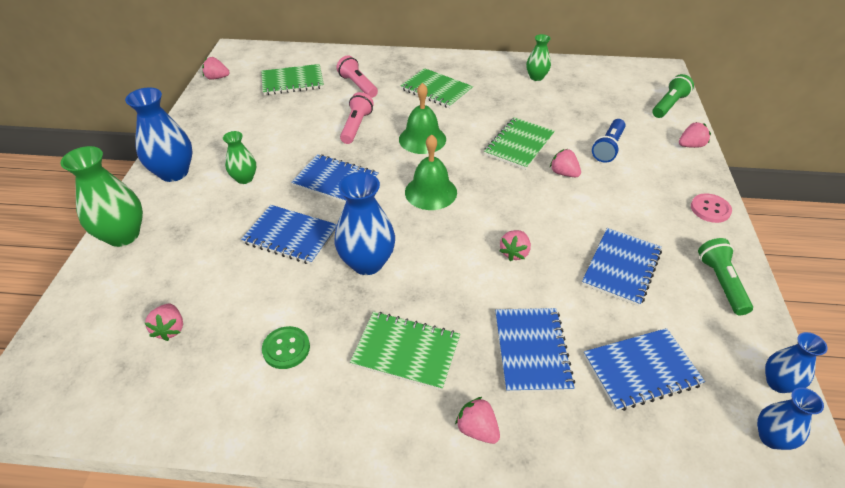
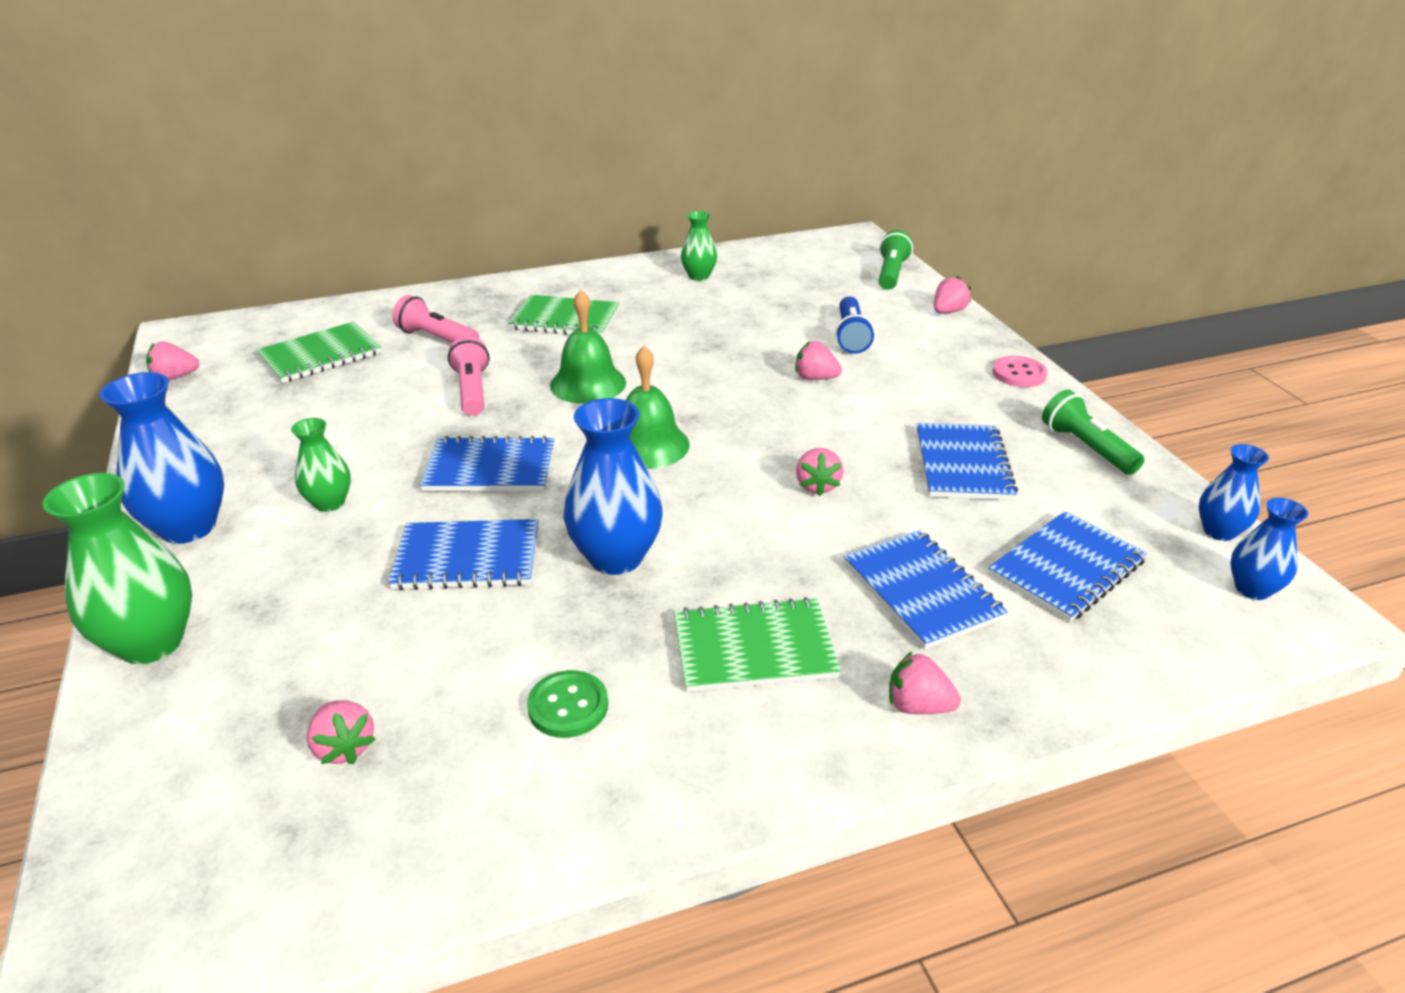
camera: 25 degrees left, 10 degrees down
green notebook [484,117,555,170] -> none

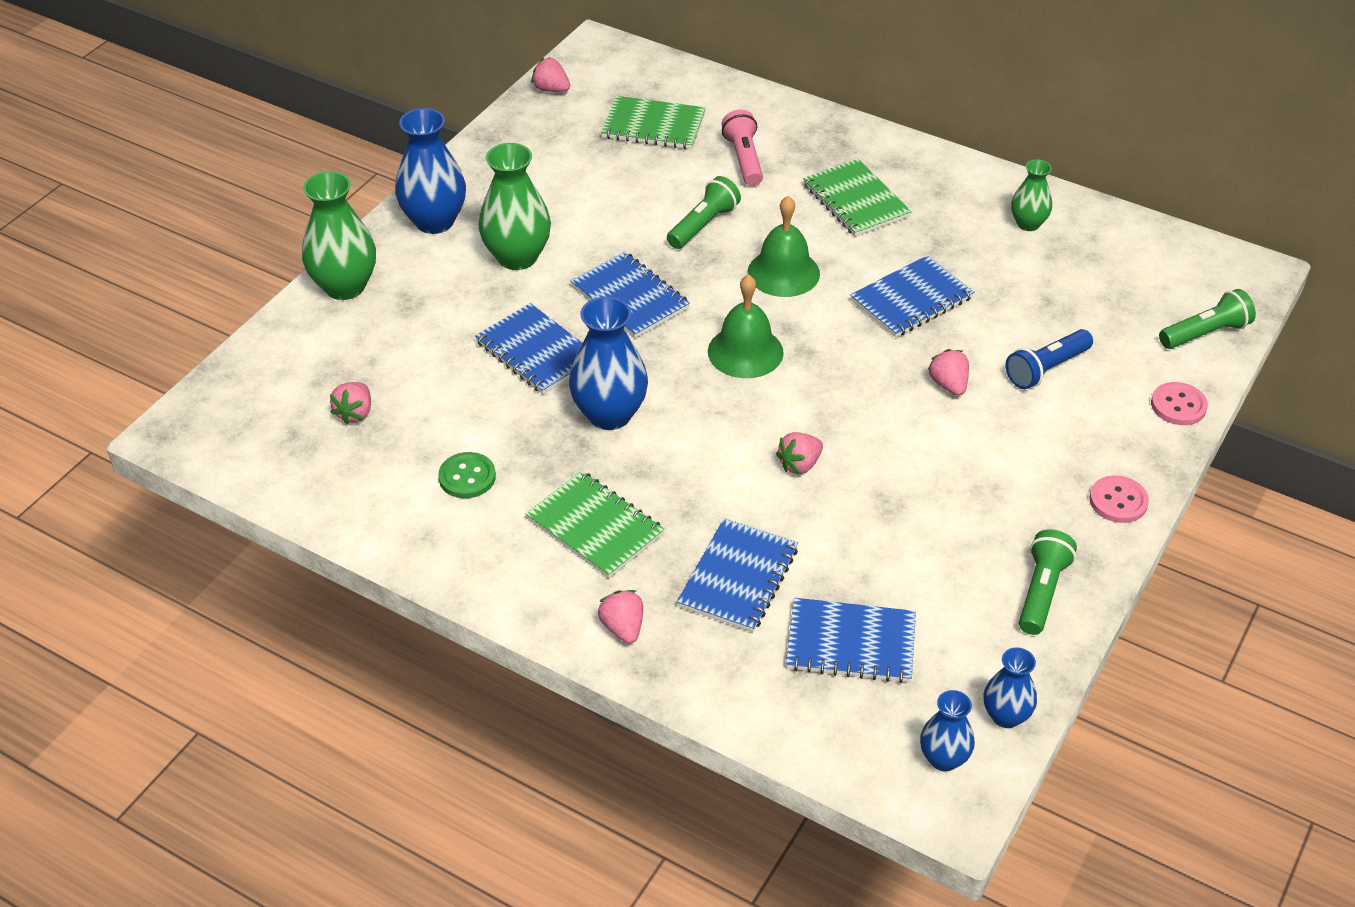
camera: 50 degrees right, 10 degrees up
green vase [291,418,351,512] -> green vase [479,143,551,270], size x1.73
pink flashlight [448,336,489,416] -> green flashlight [667,176,741,249]
blue notebook [917,423,1018,500] -> blue notebook moved to [850,255,974,338]
pink strawberry [934,276,971,313] -> pink button [1151,382,1208,425]

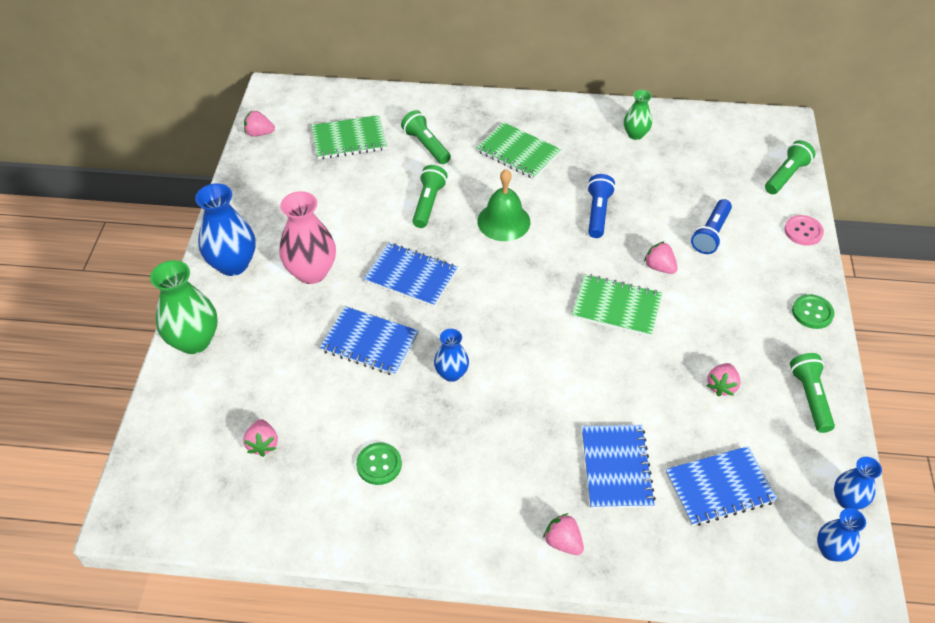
camera: 25 degrees left, 5 degrees up
green vase [479,143,551,270] -> pink vase [279,191,336,284]
green notebook [525,471,665,578] -> green notebook moved to [572,274,662,337]
blue vase [569,297,648,430] -> blue vase [434,329,469,382], size x0.58
green bell [708,274,784,378] -> none
pink flashlight [721,110,763,186] -> green flashlight [401,110,451,164]
pink strawberry [776,432,823,474] -> pink strawberry moved to [707,363,741,396]
blue notebook [850,255,974,338] -> blue flashlight [587,174,616,238]
pink button [1089,475,1149,523] -> green button [792,294,834,329]

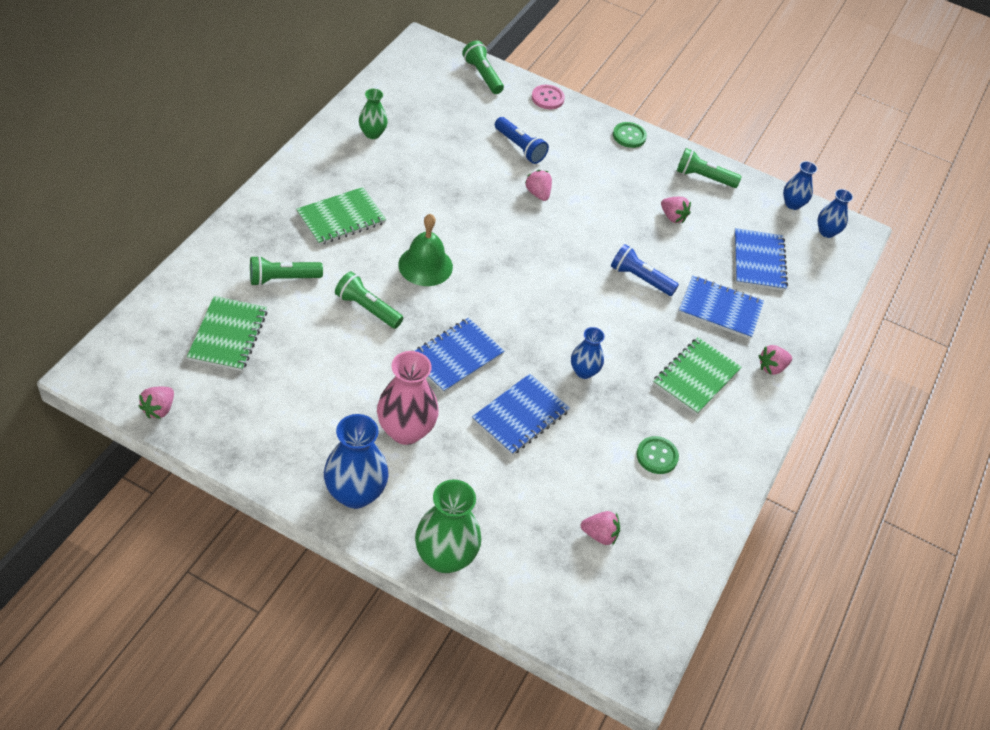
camera: 75 degrees left, 0 degrees up
green notebook [572,274,662,337] -> green notebook moved to [653,337,742,415]
blue flashlight [587,174,616,238] -> blue flashlight moved to [611,244,679,296]
pink strawberry [644,241,678,274] -> pink strawberry turned 90 degrees clockwise [525,170,552,201]

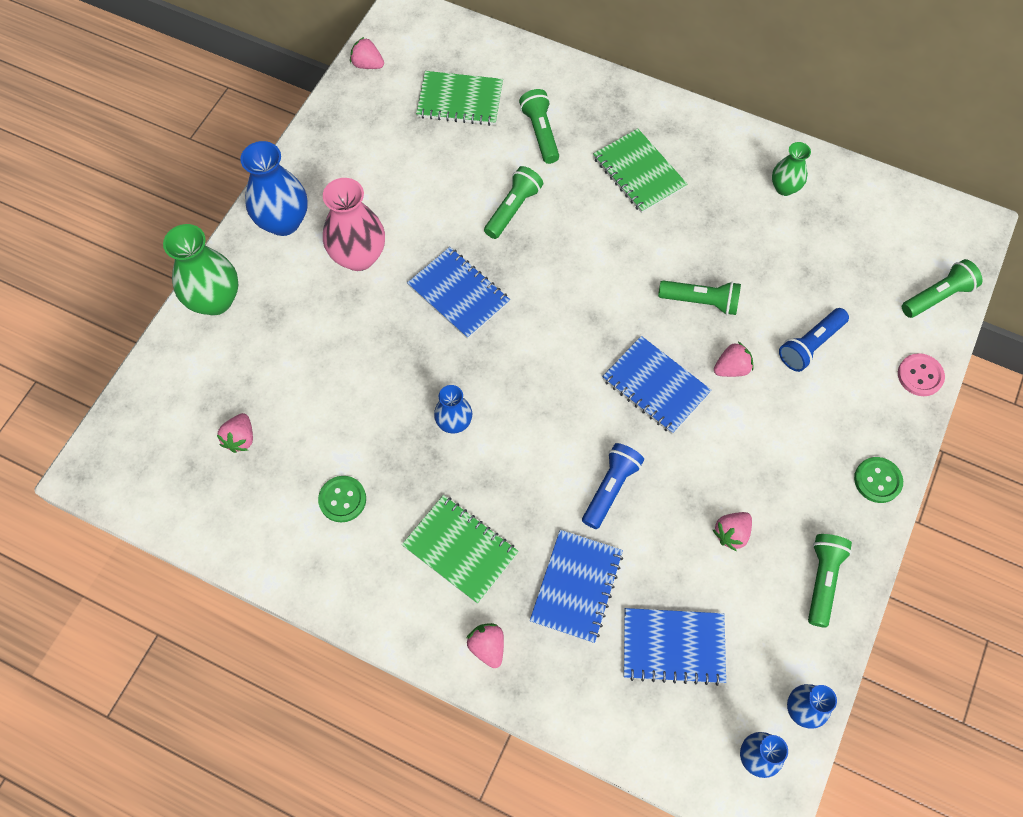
camera: 95 degrees right, 15 degrees up
green bell [398,214,453,286] -> none
blue notebook [472,374,570,455] -> blue notebook moved to [602,336,712,434]
none -> green flashlight [658,281,741,315]

